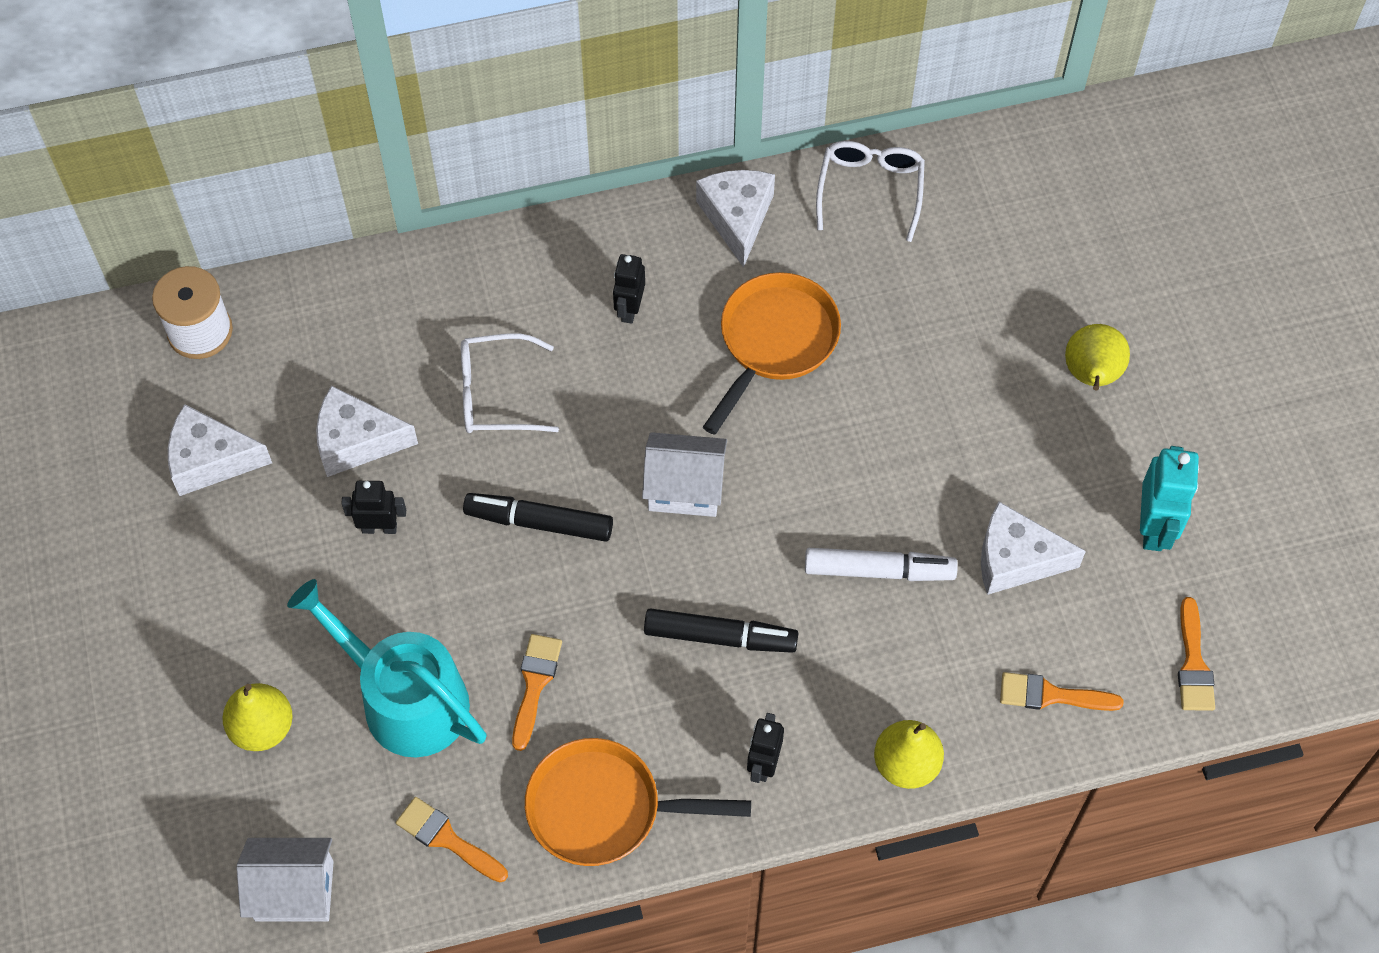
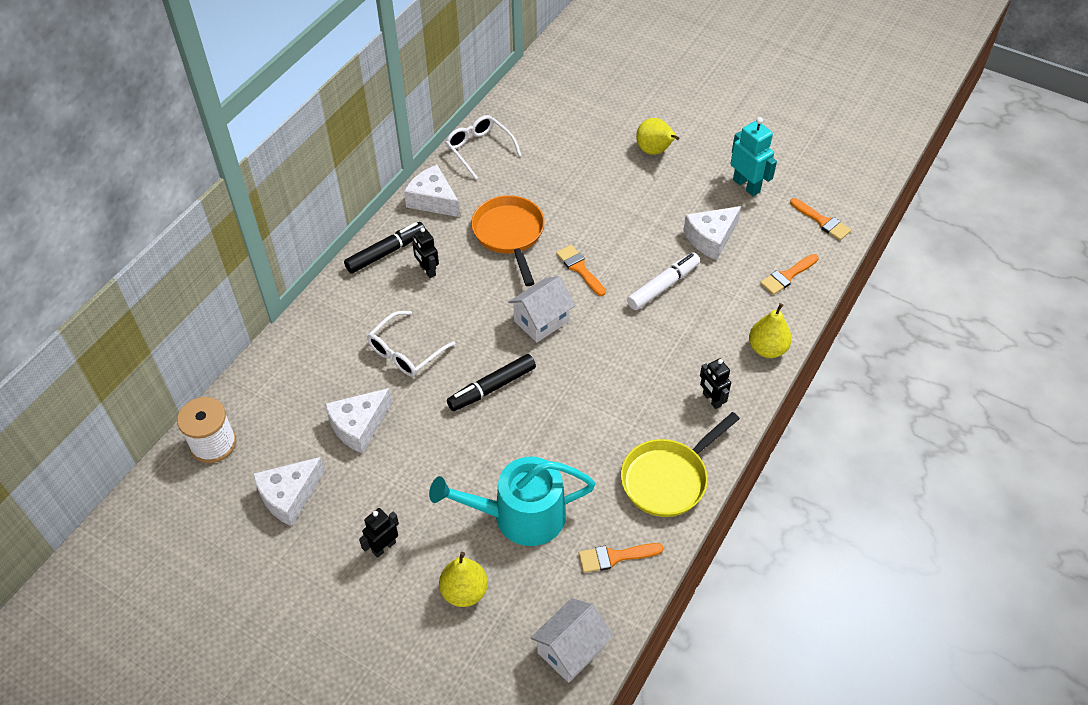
camera: 45 degrees left, 10 degrees down
black robot [341,481,406,534] -> black robot moved to [359,508,399,558]
orange brush [512,634,562,751] -> orange brush moved to [556,245,606,296]
orange pan [525,738,751,866] -> yellow pan [621,412,740,517]
black marker [644,608,798,653] -> black marker moved to [344,222,425,274]

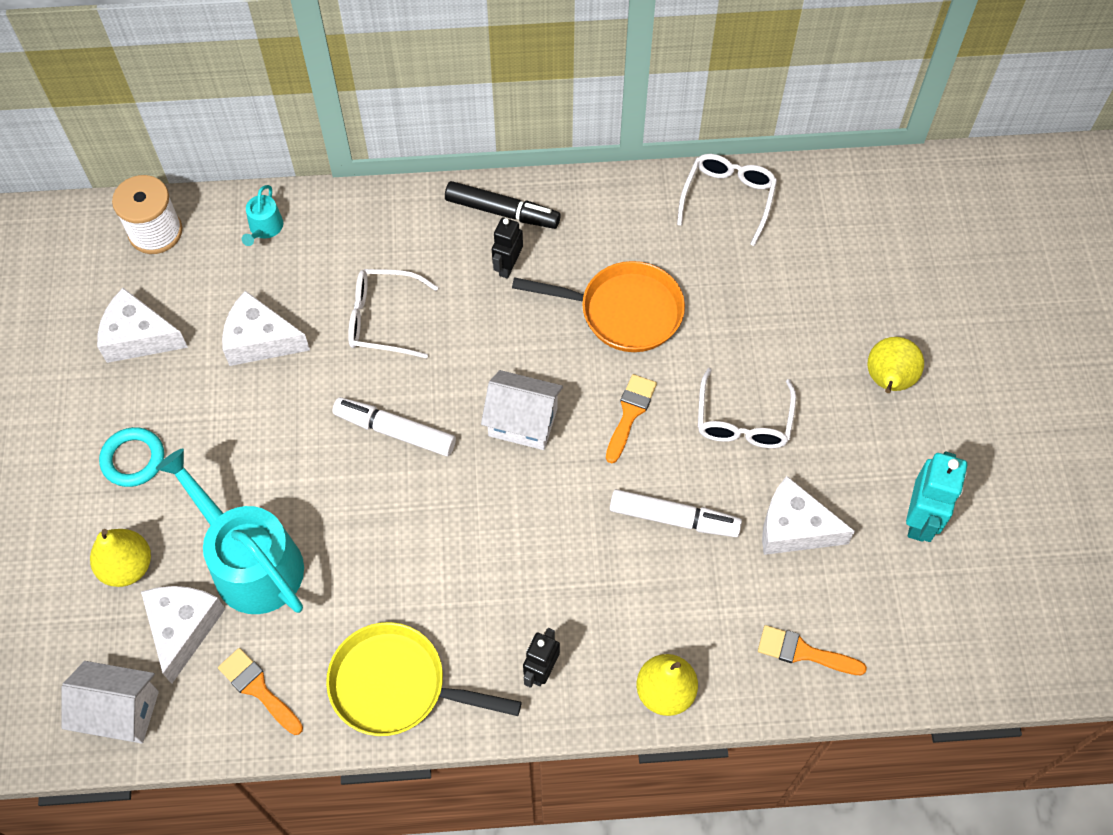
camera: 55 degrees right, 10 degrees up
black robot [359,508,399,558] -> turquoise ring [99,427,164,487]
white cheese [404,165,460,217] -> white cheese moved to [141,586,225,684]
black marker [447,354,536,411] -> white marker [333,397,456,456]
orange pan [471,195,545,286] -> orange pan turned 60 degrees clockwise [512,261,685,352]
orange brush [790,198,851,240] -> none
none -> turquoise watering can [242,185,283,246]
none -> white glasses [698,368,796,448]

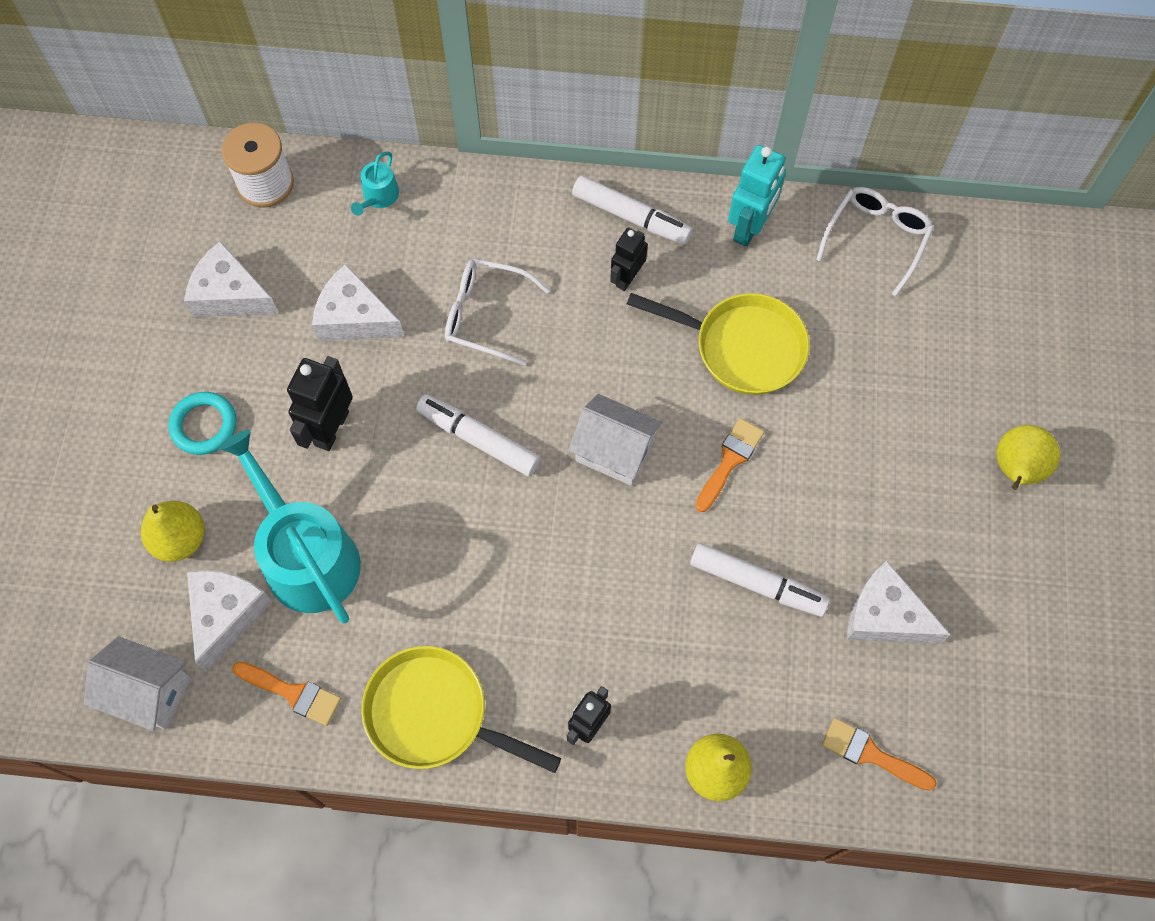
camera: 10 degrees right, 5 degrees up
orange brush [218,648,303,735] -> orange brush turned 150 degrees clockwise [232,661,341,726]
black marker [445,181,561,229] -> white marker [572,176,692,244]
orange pan [512,261,685,352] -> yellow pan [627,293,810,395]
white glasses [698,368,796,448] -> none
turquoise robot [906,452,967,542] -> turquoise robot moved to [728,145,786,247]
none -> black robot [287,356,353,451]

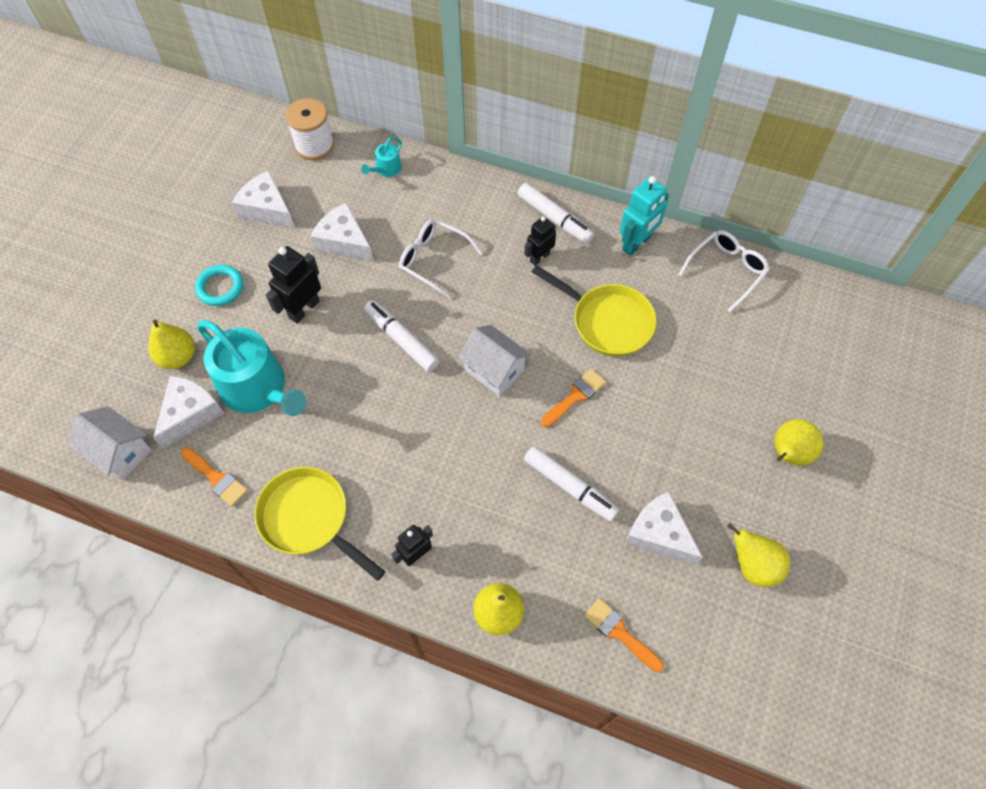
camera: 15 degrees right, 5 degrees down
turquoise watering can [219,430,361,624] -> turquoise watering can turned 150 degrees clockwise [197,320,307,416]
none -> yellow pear [727,523,790,587]

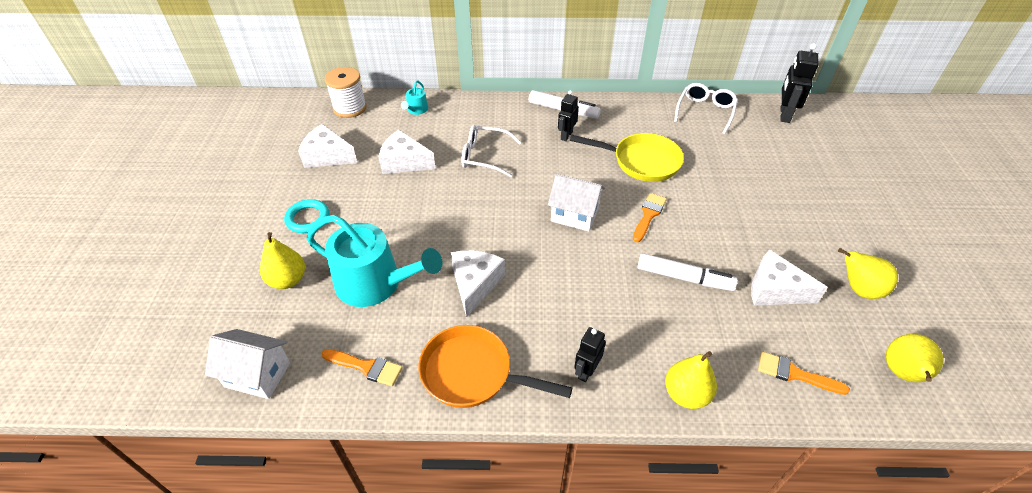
camera: 20 degrees left, 15 degrees down
white cheese [153,376,225,449] -> white cheese moved to [451,250,505,317]
yellow pan [254,467,385,581] -> orange pan [418,325,572,408]
black robot [266,246,321,324] -> black robot moved to [780,43,819,123]
white marker [364,300,439,372] -> none
turquoise robot [620,176,669,256] -> none
yellow pear [774,419,824,466] -> yellow pear moved to [886,334,943,382]

